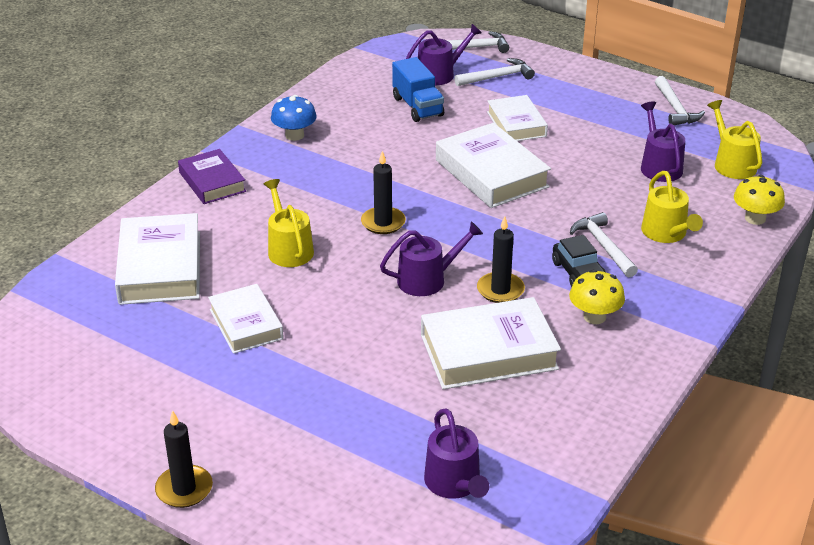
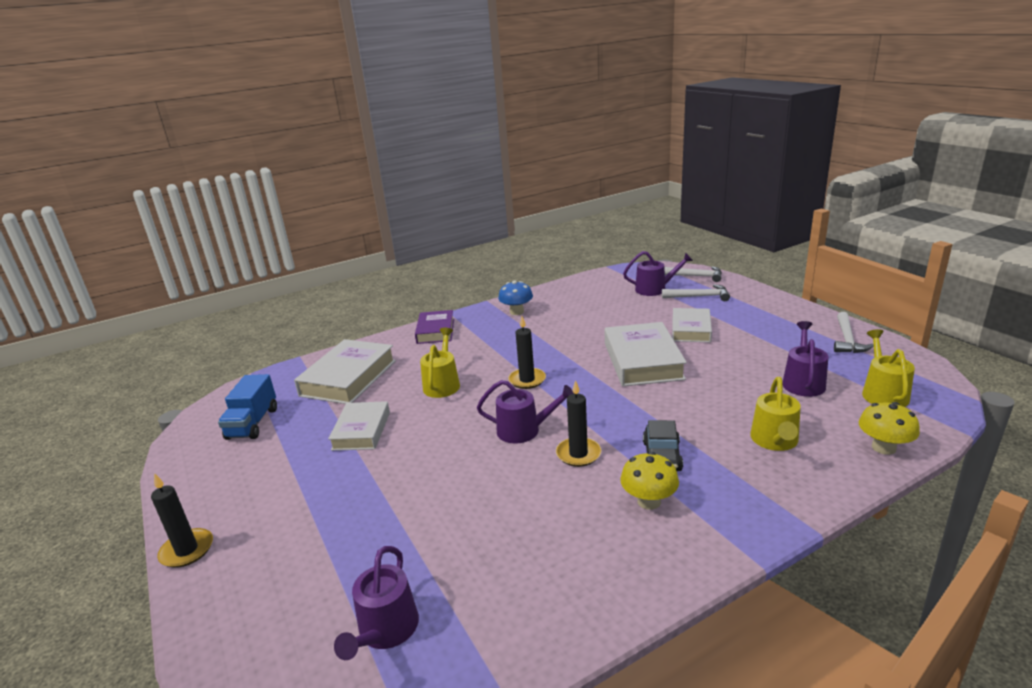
camera: 30 degrees right, 10 degrees down
blue truck [392,57,444,122] -> blue truck moved to [218,374,277,440]
white book [421,297,561,389] -> none
white hammer [570,212,638,277] -> none

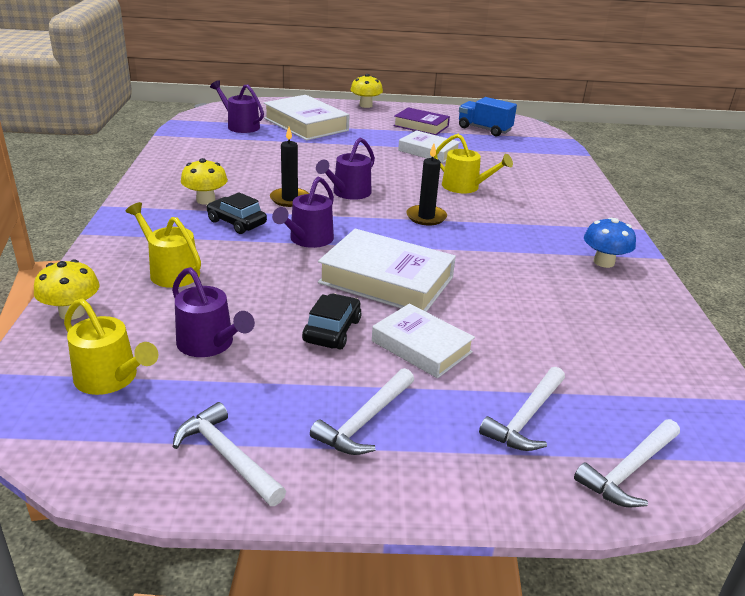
camera: 115 degrees right, 5 degrees up
black candle [151,473,213,568] -> yellow mushroom [351,74,383,108]
white book [294,339,396,404] -> white book moved to [264,95,350,141]
purple book [415,310,454,344] -> purple book moved to [393,107,450,135]
purple watering can [623,251,693,296] -> purple watering can moved to [272,177,334,248]
none -> black car [302,294,361,349]
none -> white hammer [310,368,414,455]

